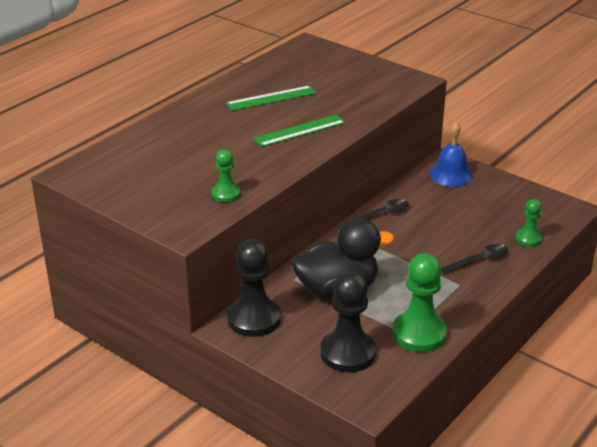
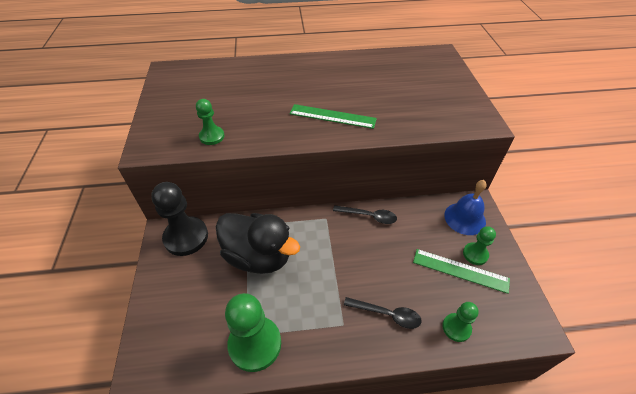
camera: 45 degrees right, 15 degrees up
green ruler [226,86,317,111] -> green ruler moved to [413,249,510,294]
black pawn [320,271,376,372] -> none
none -> green pawn [463,226,496,265]

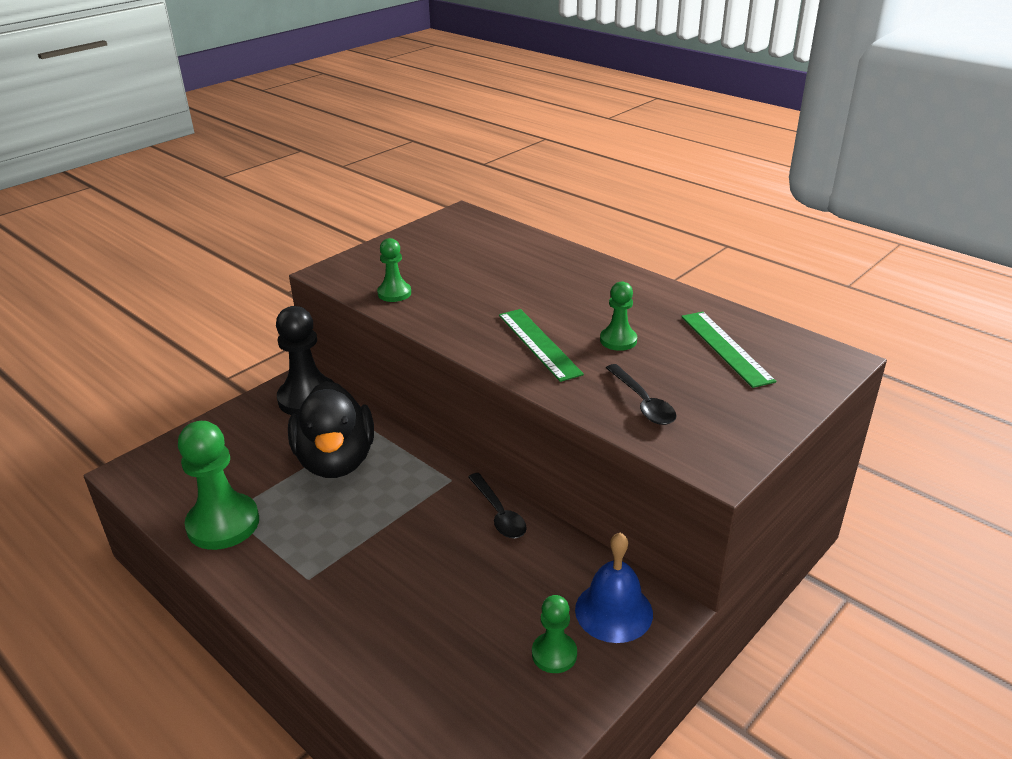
camera: 50 degrees right, 15 degrees down
black spoon [344,297,422,329] -> black spoon moved to [606,364,676,425]
green ruler [413,249,510,294] -> green ruler moved to [681,312,776,388]
green pawn [442,302,479,342] -> green pawn moved to [600,282,637,351]

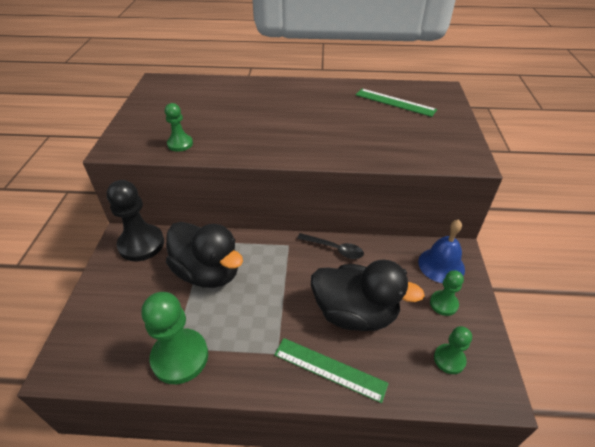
camera: 40 degrees left, 10 degrees up
green ruler [499,309,584,382] -> green ruler moved to [274,338,389,403]
green pawn [600,282,637,351] -> green pawn moved to [434,326,472,374]
black spoon [606,364,676,425] -> none
none -> black duck [311,260,425,331]

